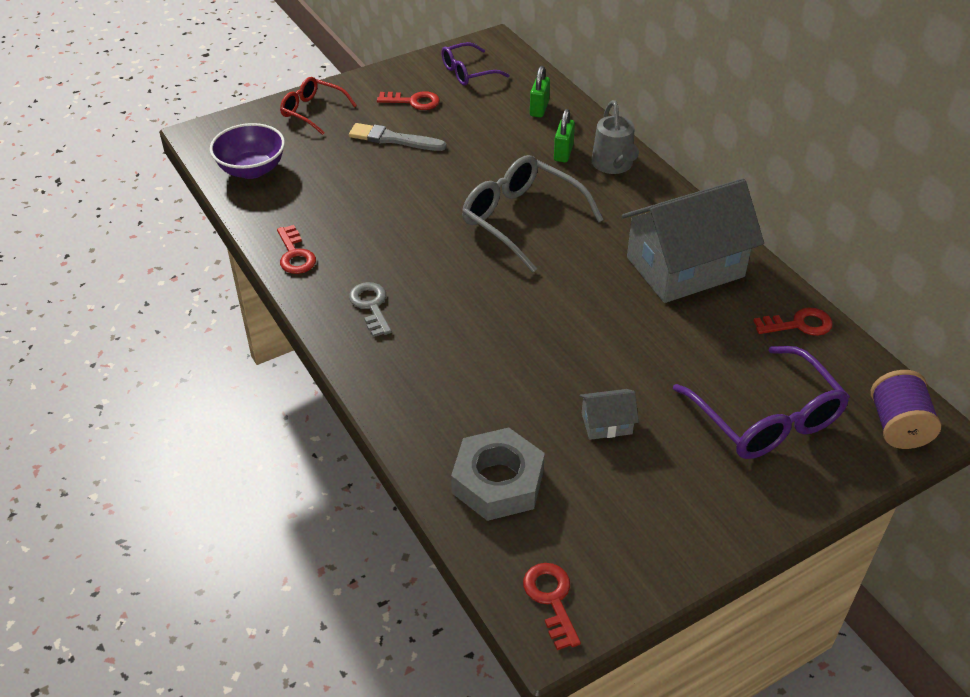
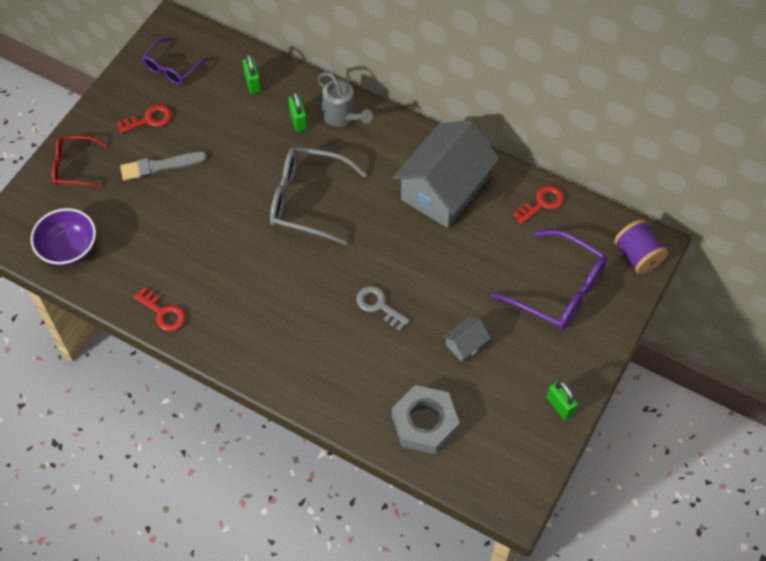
camera: 30 degrees left, 15 degrees up
grey key [349,282,392,337] -> grey key moved to [356,286,410,331]
red key [523,563,581,650] -> none
none -> green padlock [547,381,578,420]

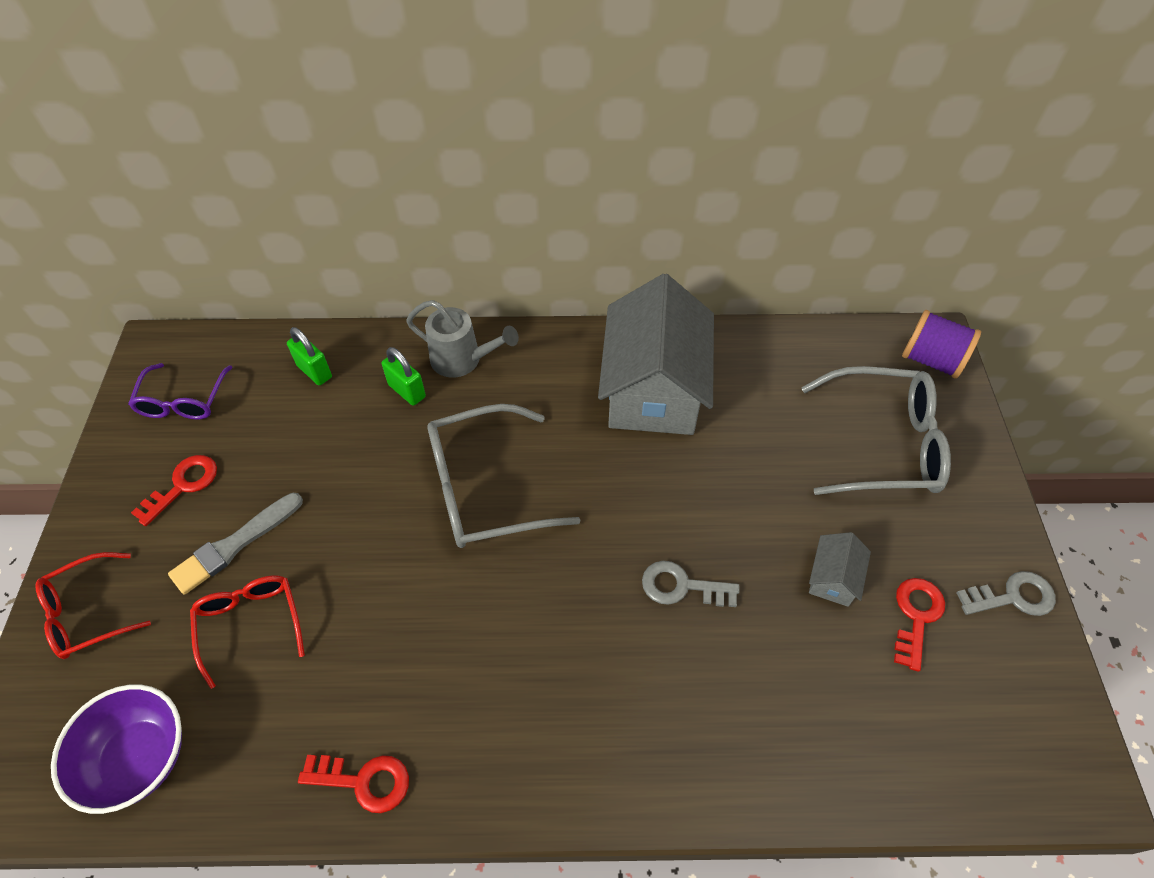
camera: 30 degrees left, 5 degrees down
grey nut [392,385,460,454] -> none
purple glasses [492,230,607,330] -> grey glasses [801,366,951,495]
red key [513,185,564,224] -> red key moved to [894,578,945,672]
green padlock [547,381,578,420] -> grey key [957,571,1056,616]
none -> red glasses [190,575,305,689]

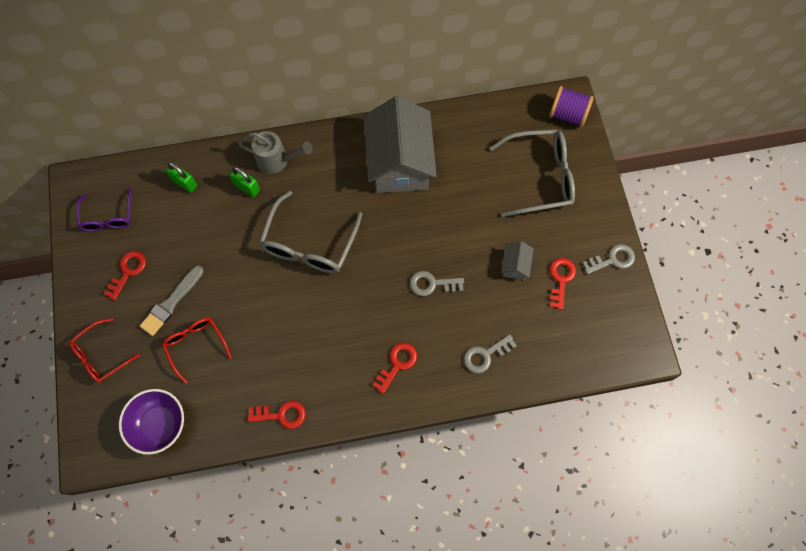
camera: 10 degrees left, 15 degrees up
grey glasses [427,404,581,548] -> grey glasses turned 45 degrees counterclockwise [259,191,362,273]
none -> red key [372,343,417,394]
none -> grey key [464,334,517,373]

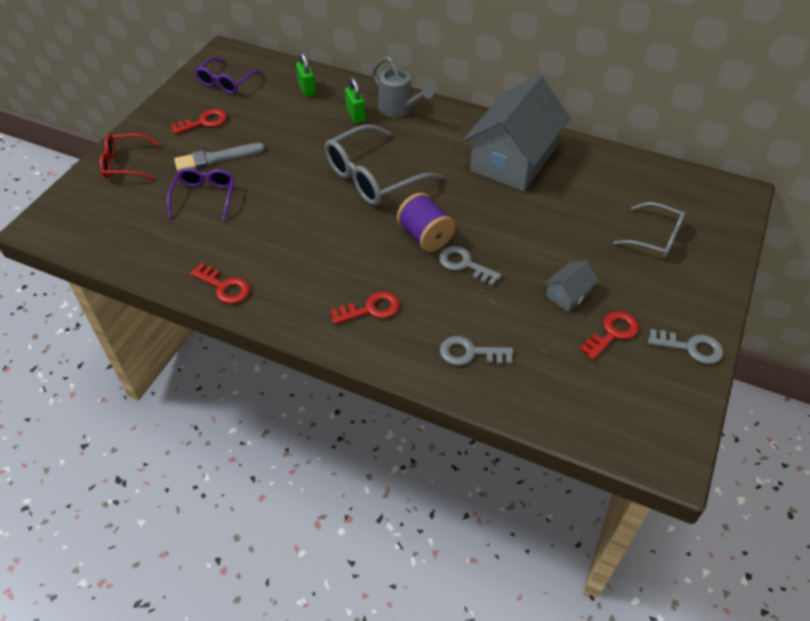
camera: 35 degrees right, 20 degrees down
purple bowl [119,389,184,455] -> none
red glasses [162,318,232,384] -> purple glasses [167,168,235,220]
grey glasses [489,130,575,217] -> grey glasses [613,202,686,258], size x0.60
purple spool [549,86,594,127] -> purple spool moved to [397,193,455,252]

